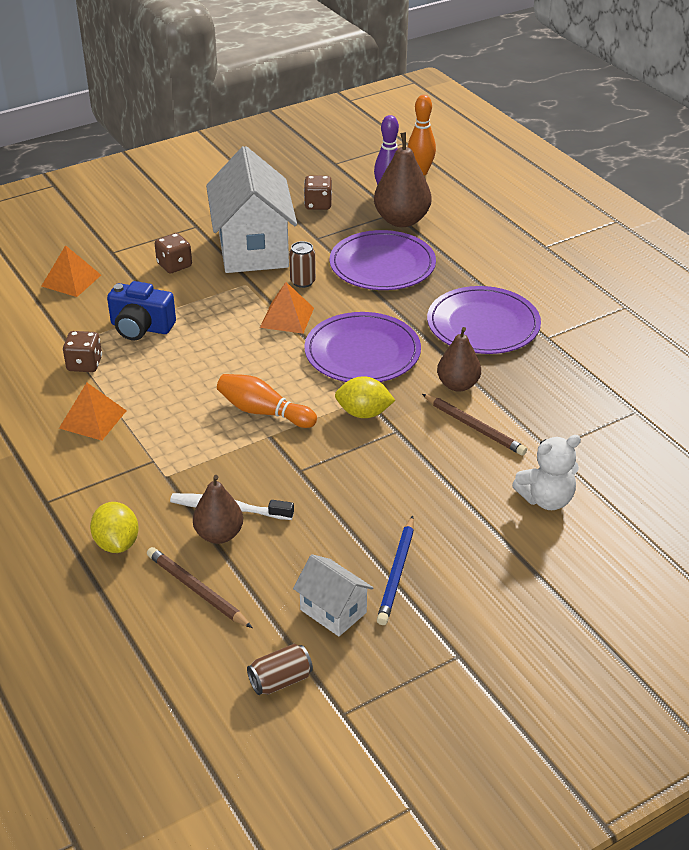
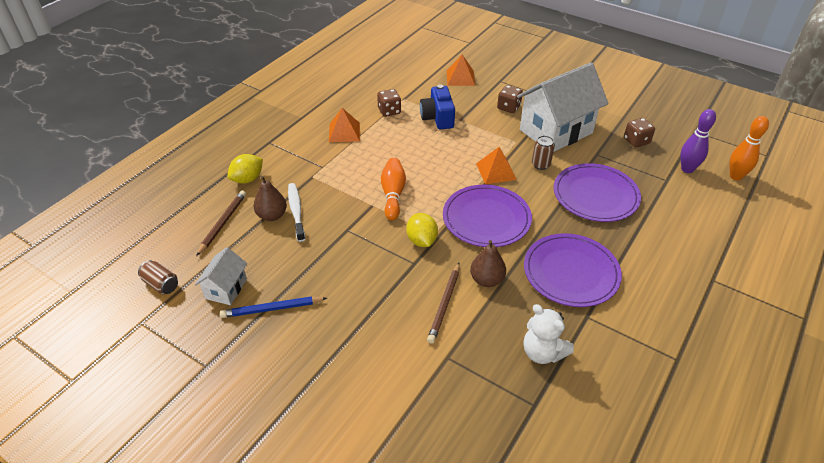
camera: 65 degrees right, 5 degrees up
brown pear [374,132,431,227] -> none
white teddy bear [512,435,581,510] -> white teddy bear moved to [524,304,574,364]

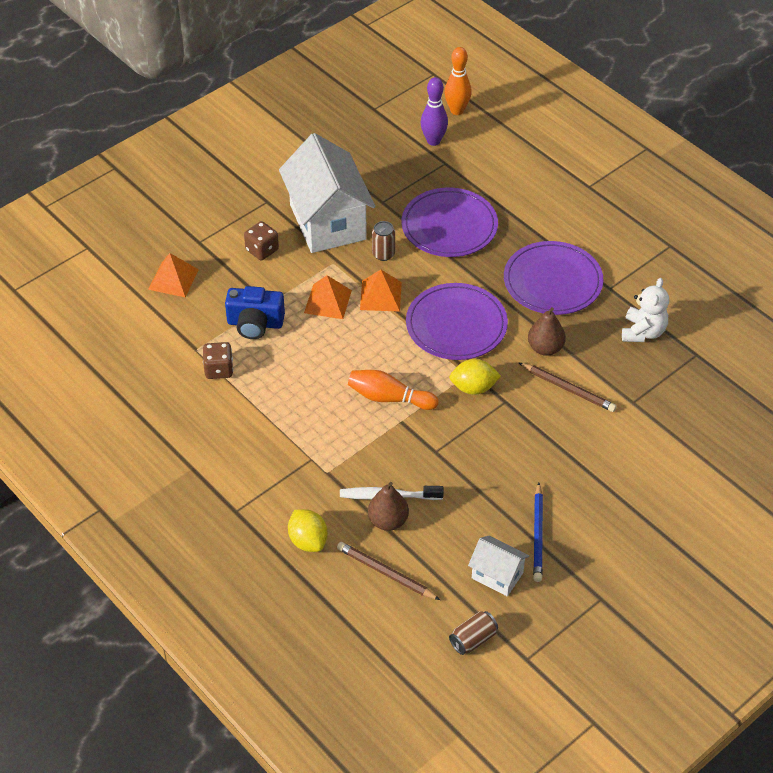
camera: 75 degrees left, 5 degrees up
orange pyramid [329,108,360,142] -> orange pyramid moved to [304,275,352,319]
white teddy bear [524,304,574,364] -> white teddy bear turned 45 degrees counterclockwise [622,278,669,342]
brown dice [624,118,655,148] -> none

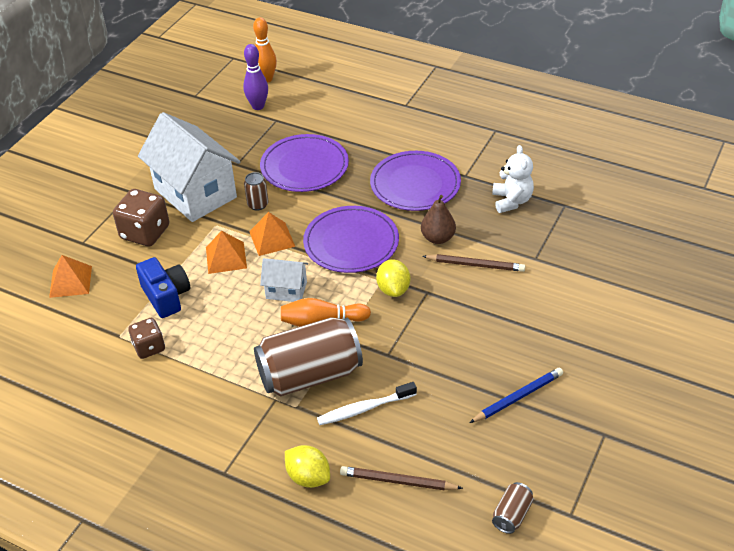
camera: 20 degrees left, 5 degrees down
blue camera [225,286,285,339] -> blue camera turned 105 degrees counterclockwise [136,257,190,318]
brown dice [244,221,279,260] -> brown dice [113,189,169,246], size x1.60
brown pear [368,482,409,531] -> none
yellow lemon [449,359,501,395] -> yellow lemon turned 75 degrees counterclockwise [376,259,410,297]
white house [468,535,530,596] -> white house moved to [260,258,308,302]
blue pencil [533,483,543,582] -> blue pencil turned 105 degrees counterclockwise [470,368,563,423]
none -> brown can [254,317,363,396]

